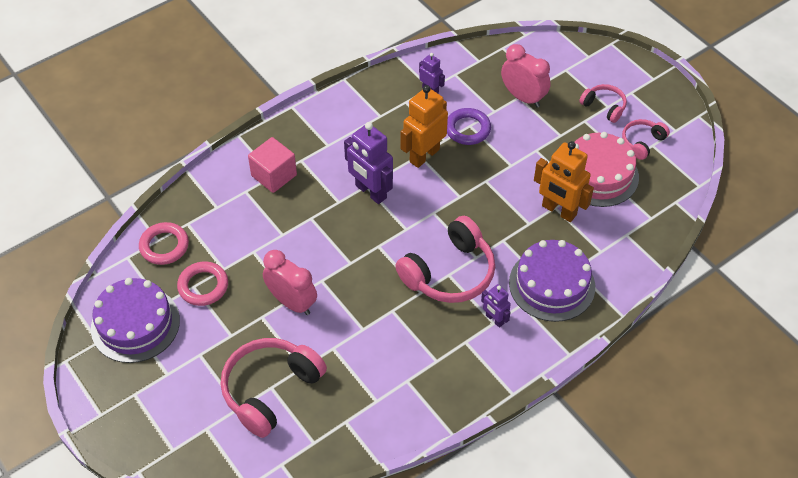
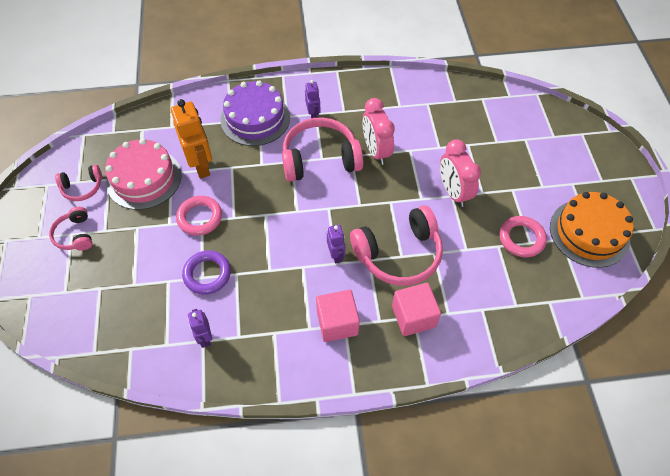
camera: 150 degrees left, 5 degrees up
purple cake [91,278,180,363] -> orange cake [550,192,633,268]
pink ring [139,222,189,265] -> pink ring moved to [176,196,222,236]
pink headphones [221,338,327,438] -> pink headphones moved to [350,206,443,286]
purple robot [344,122,393,204] -> purple robot [327,225,345,263], size x0.54
orange robot [401,85,448,168] -> none
pink clock [501,44,551,107] -> pink clock moved to [363,98,395,165]
none -> pink cube [316,290,360,342]

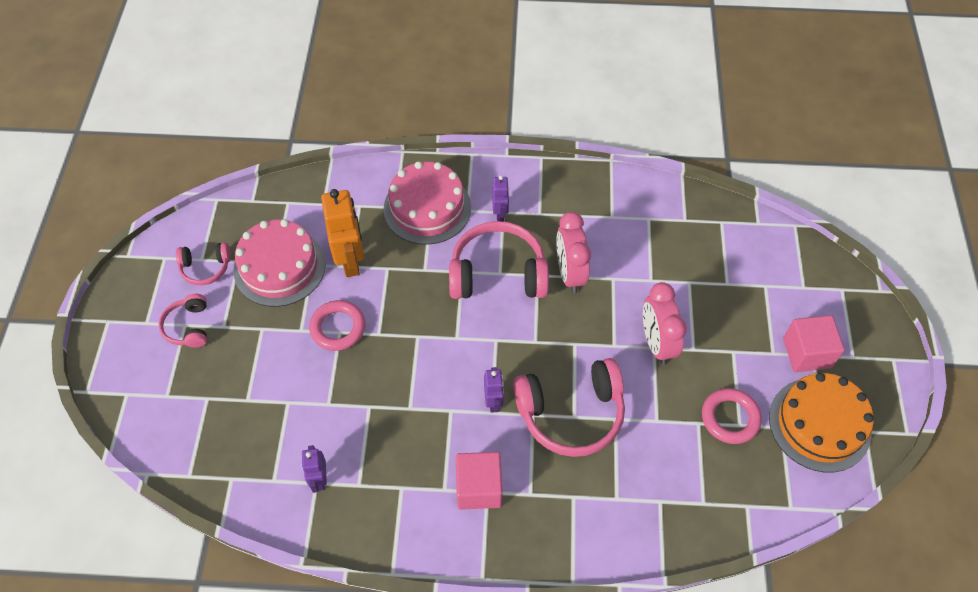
camera: 10 degrees right, 0 degrees up
purple ring [182,250,231,295] -> none
purple cake [220,81,290,146] -> pink cake [383,161,471,245]
pink cube [392,283,441,336] -> pink cube moved to [783,315,845,372]

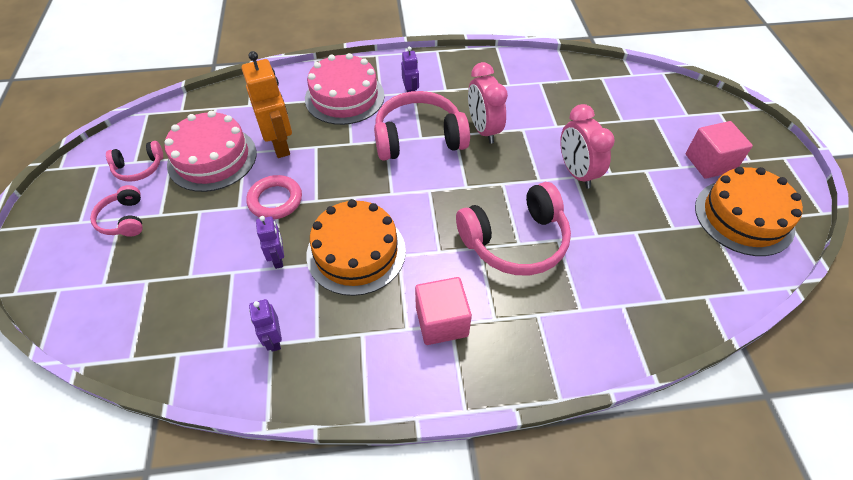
camera: 10 degrees left, 5 degrees down
purple robot [484,367,504,413] -> purple robot moved to [256,216,284,269]
pink ring [702,388,762,444] -> none
none -> orange cake [306,199,406,296]

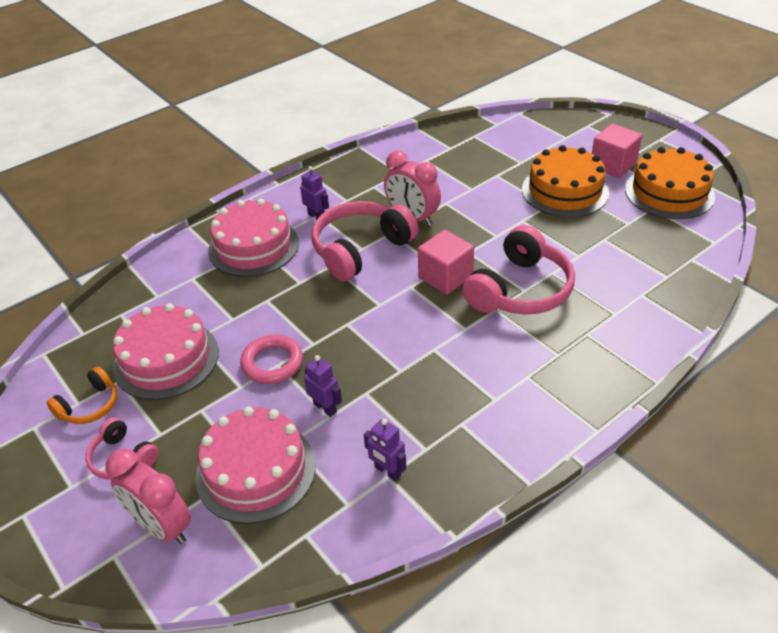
camera: 30 degrees left, 10 degrees down
pink headphones [106,141,163,182] -> orange headphones [47,367,117,424]
orange robot [241,51,292,158] -> none
orange cake [306,199,406,296] -> orange cake moved to [522,145,609,217]
pink cube [415,277,472,345] -> pink cube moved to [418,230,474,295]
pink clock [560,104,615,188] -> pink clock moved to [106,448,191,544]
none -> pink cake [195,407,316,524]

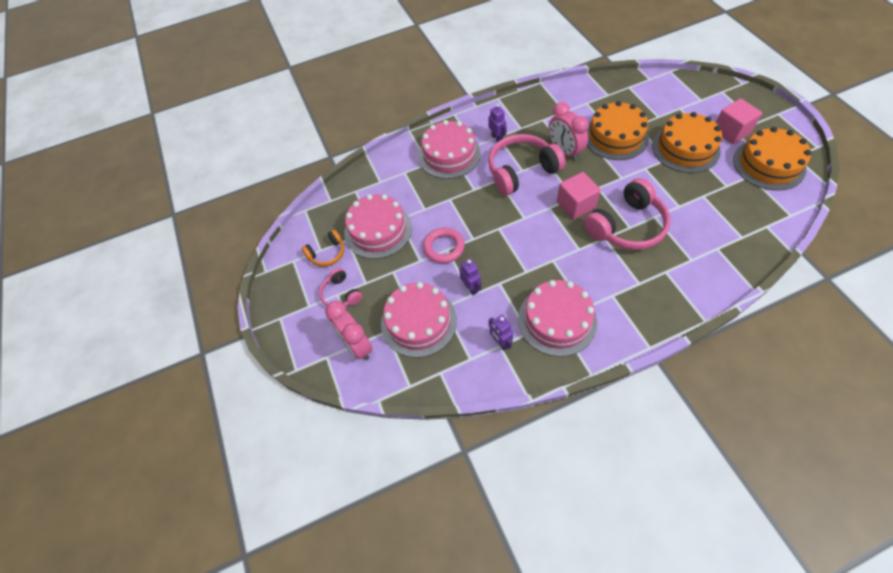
camera: 20 degrees right, 15 degrees up
none -> pink cake [518,280,597,357]
none -> orange cake [587,101,649,160]

